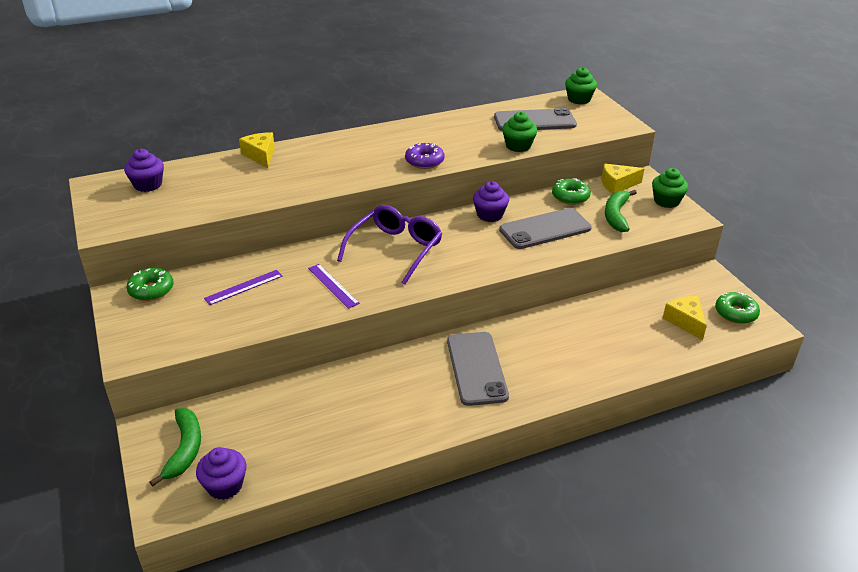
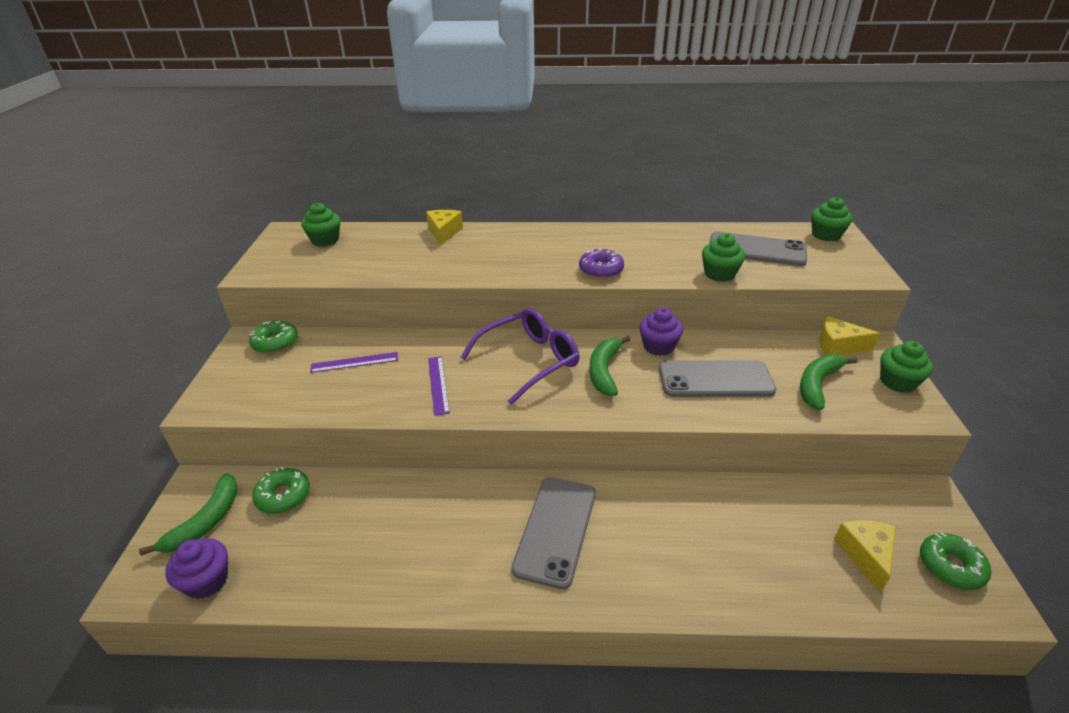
camera: 25 degrees right, 0 degrees up
purple cupcake [124,149,164,192] -> green cupcake [301,203,340,246]
green donut [552,178,591,205] -> green donut moved to [252,467,310,514]
none -> green banana [589,336,631,396]

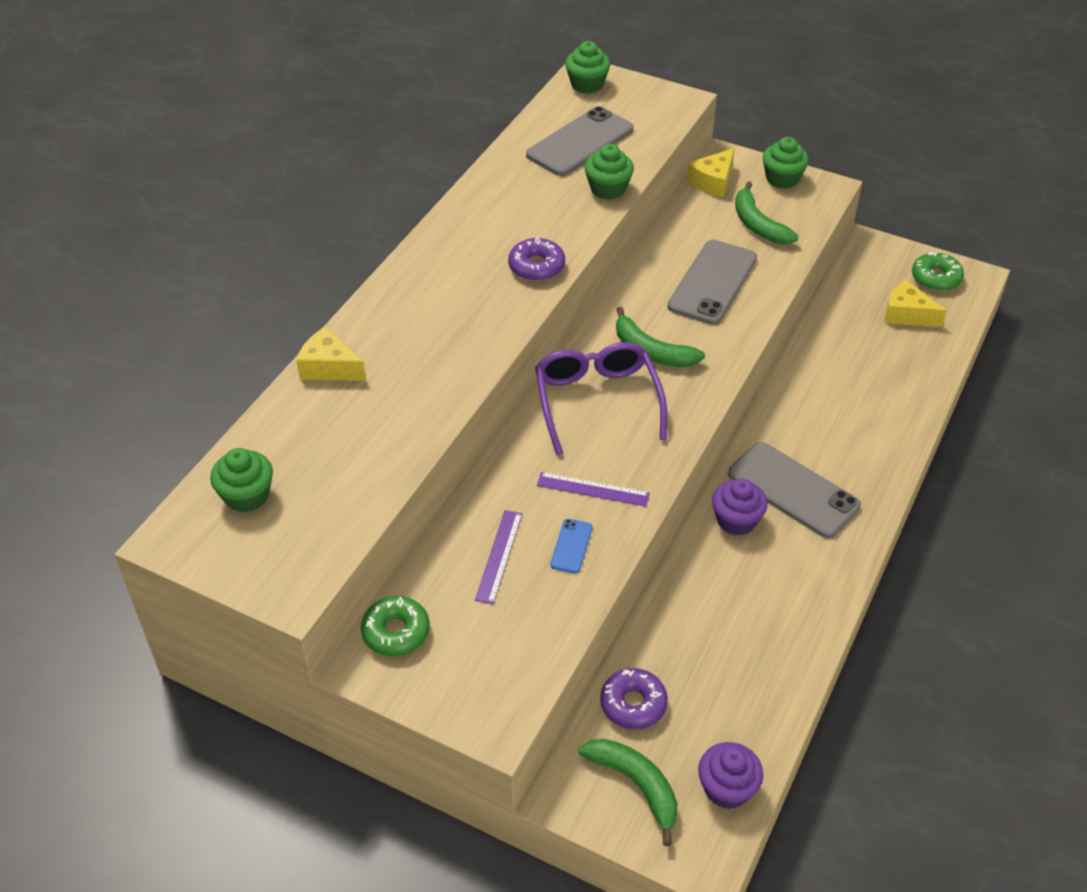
camera: 65 degrees left, 10 degrees up
green donut [252,467,310,514] -> purple donut [600,668,668,730]
purple cupcake [639,307,683,356] -> purple cupcake moved to [712,478,767,536]
none -> blue phone [550,519,593,573]

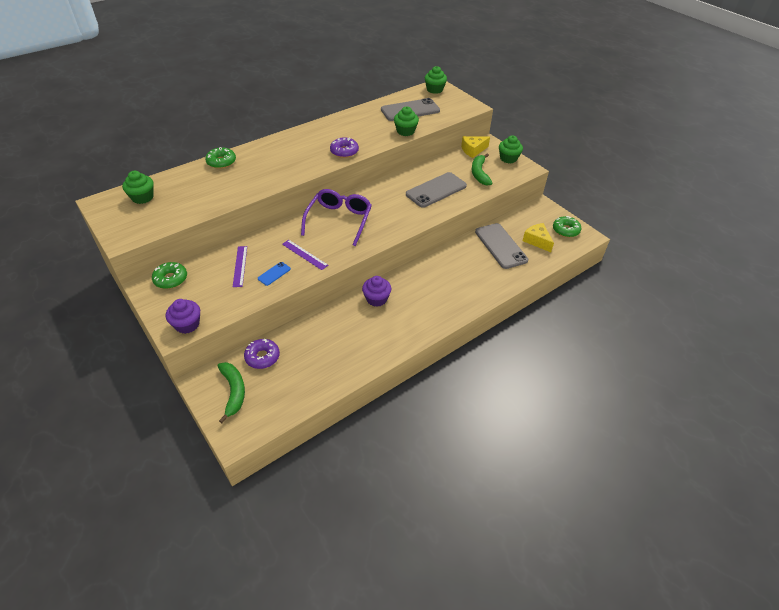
camera: 25 degrees right, 0 degrees up
yellow cheese [296,327,366,381] -> green donut [205,147,236,169]
purple ruler [475,510,523,604] -> purple ruler turned 45 degrees counterclockwise [233,246,247,287]
green banana [616,307,705,367] -> none
purple cupcake [698,742,763,809] -> purple cupcake moved to [166,299,200,334]
grey phone [728,442,861,538] -> grey phone moved to [475,223,528,269]

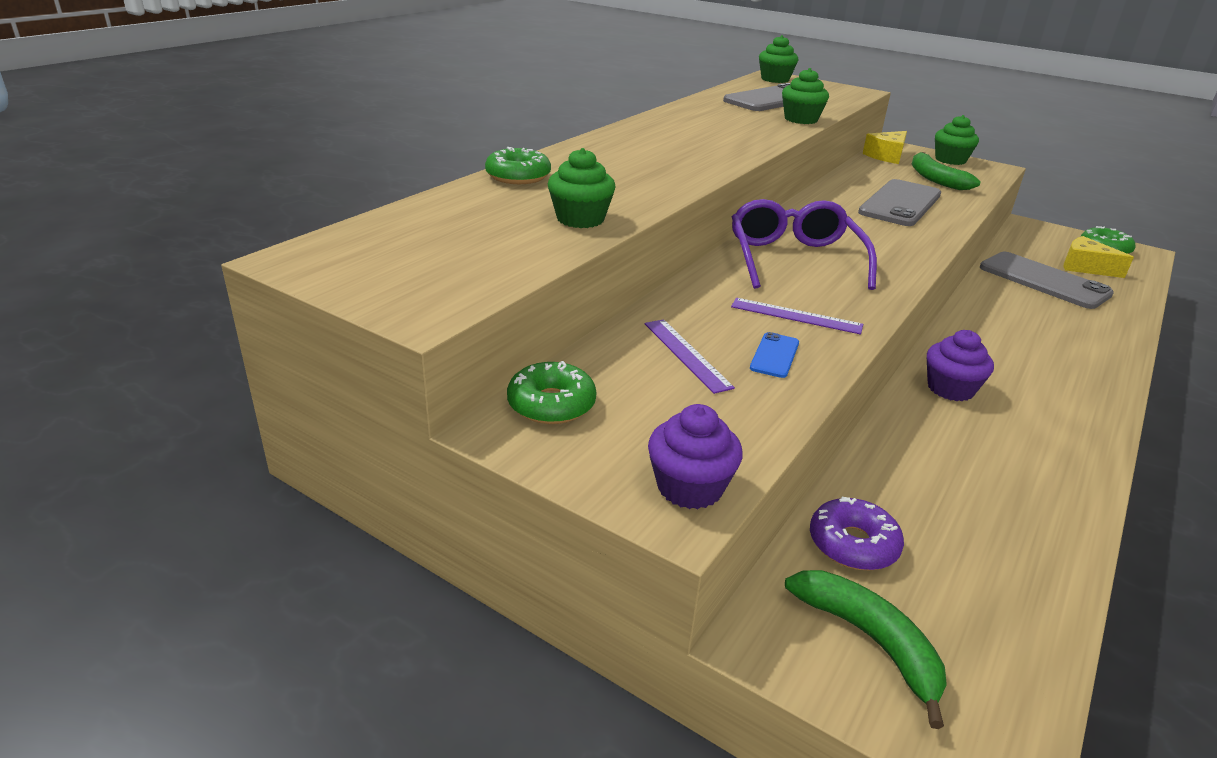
camera: 20 degrees left, 15 degrees down
green cupcake [122,171,154,204] -> green cupcake moved to [548,148,616,228]
purple donut [330,137,359,158] -> none

